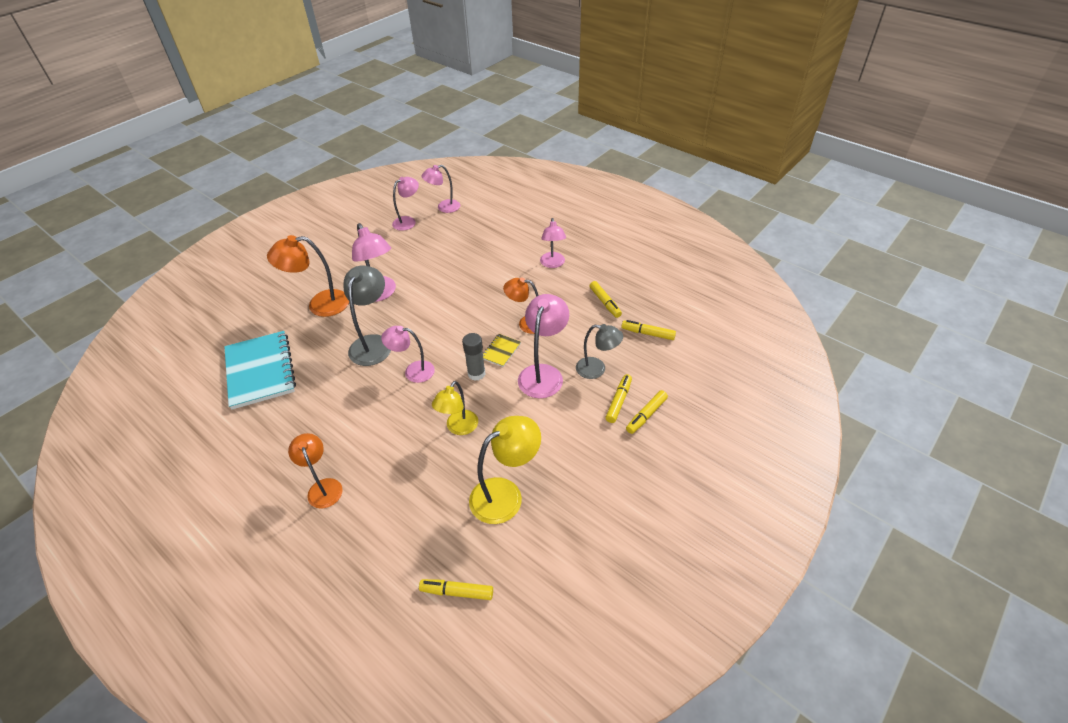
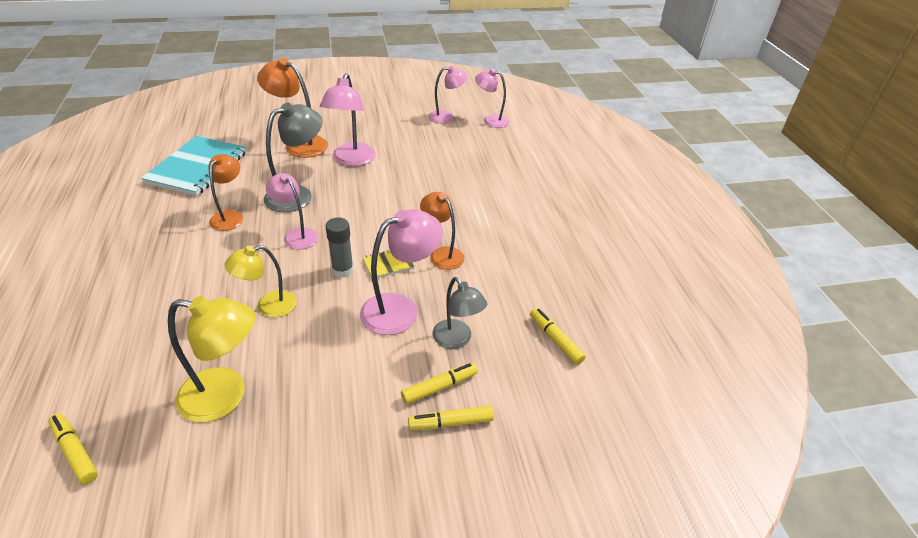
camera: 35 degrees right, 5 degrees down
orange lamp [288,433,343,509] -> orange lamp moved to [208,154,243,231]
pink lamp [540,218,566,268] -> none
yellow marker [590,281,622,318] -> none

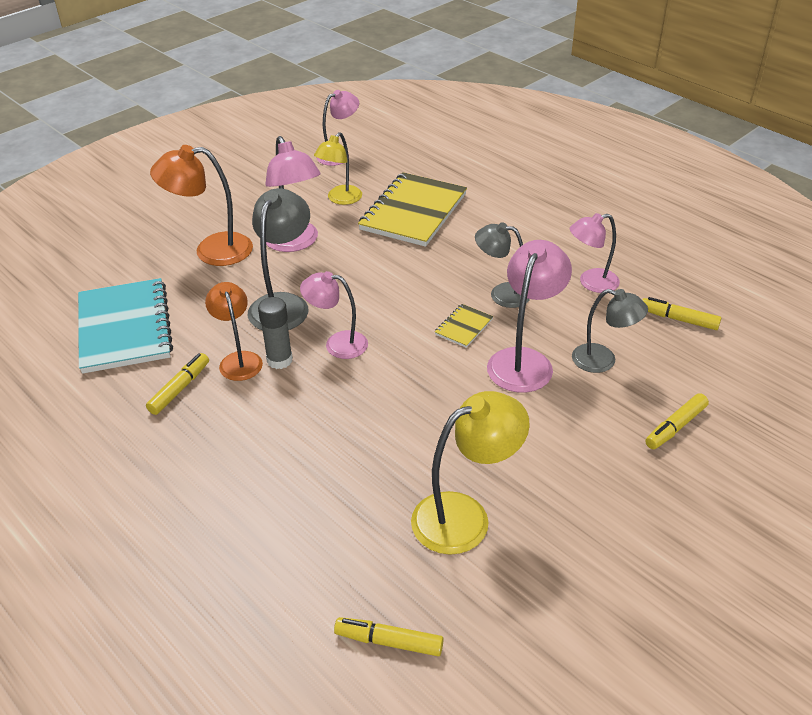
camera: 30 degrees left, 0 degrees up
yellow lamp [224,245,297,318] -> yellow lamp moved to [314,132,362,205]
grey glue stick [325,217,354,278] -> grey glue stick moved to [258,297,293,369]
yellow marker [401,363,478,404] -> yellow marker moved to [146,353,209,415]
orange lamp [420,192,464,270] -> grey lamp [475,223,530,308]
pink lamp [475,69,509,128] -> pink lamp moved to [570,213,620,293]
none -> yellow notebook [358,172,467,247]

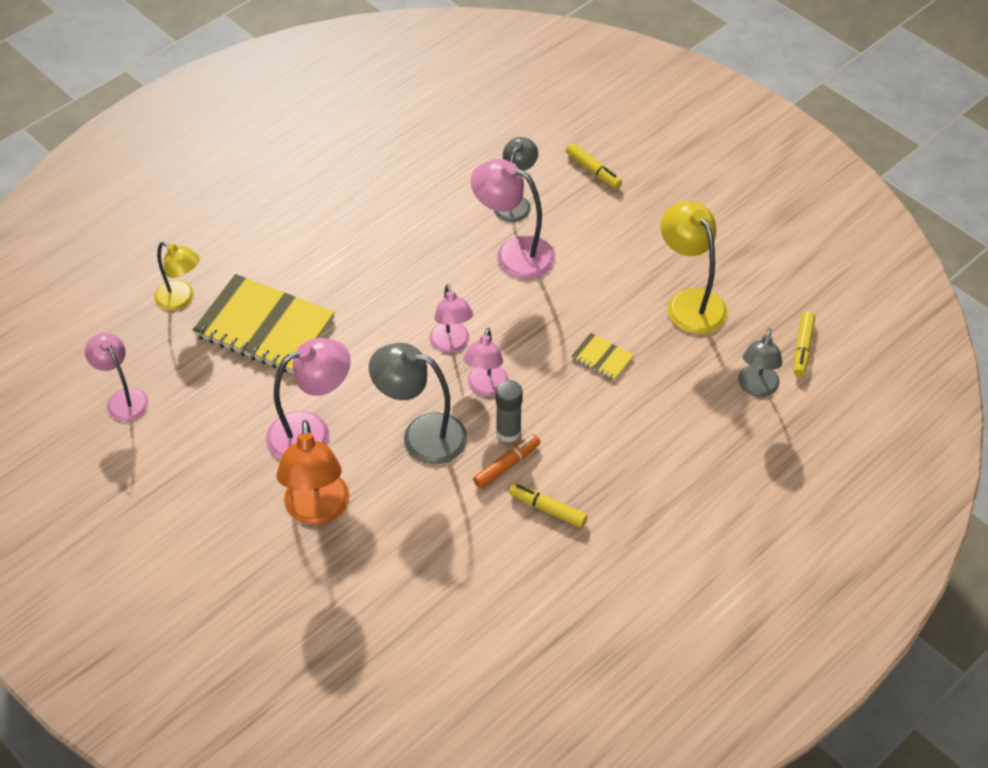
camera: 90 degrees left, 10 degrees up
turquoise notebook [78,278,173,374] -> none
orange lamp [205,282,263,381] -> orange marker [473,434,541,489]
yellow lamp [314,132,362,205] -> yellow lamp moved to [154,242,200,311]
yellow notebook [435,304,493,348] -> yellow notebook moved to [571,333,634,381]
grey lamp [475,223,530,308] -> grey lamp moved to [738,328,782,397]
pink lamp [570,213,620,293] -> pink lamp moved to [429,284,473,353]
yellow marker [642,297,721,330] -> none

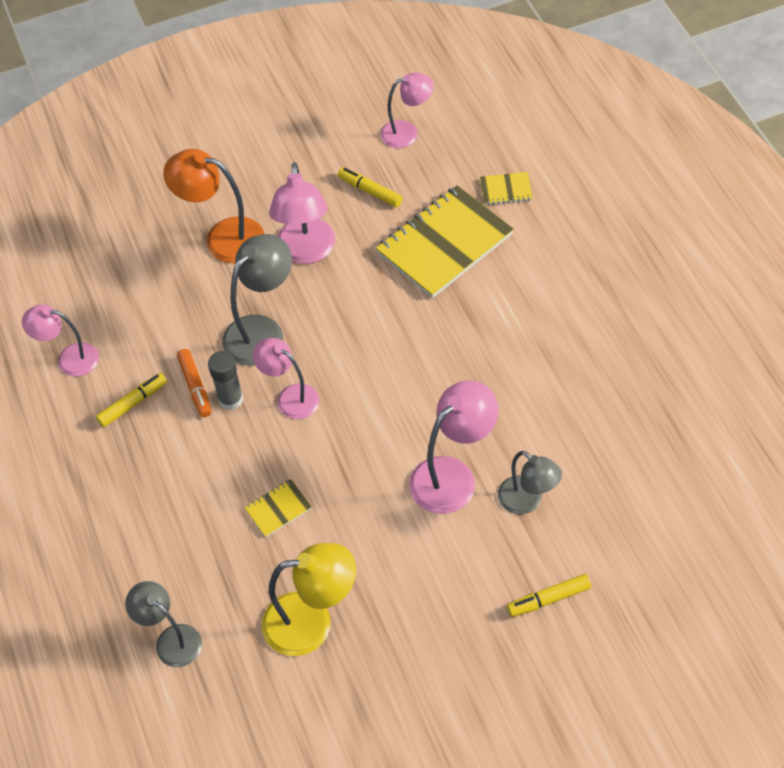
camera: 115 degrees right, 5 degrees up
yellow lamp [154,242,200,311] -> yellow notebook [480,172,533,205]
pink lamp [429,284,473,353] -> pink lamp moved to [22,304,99,377]
yellow marker [793,311,815,376] -> yellow marker moved to [338,167,403,207]

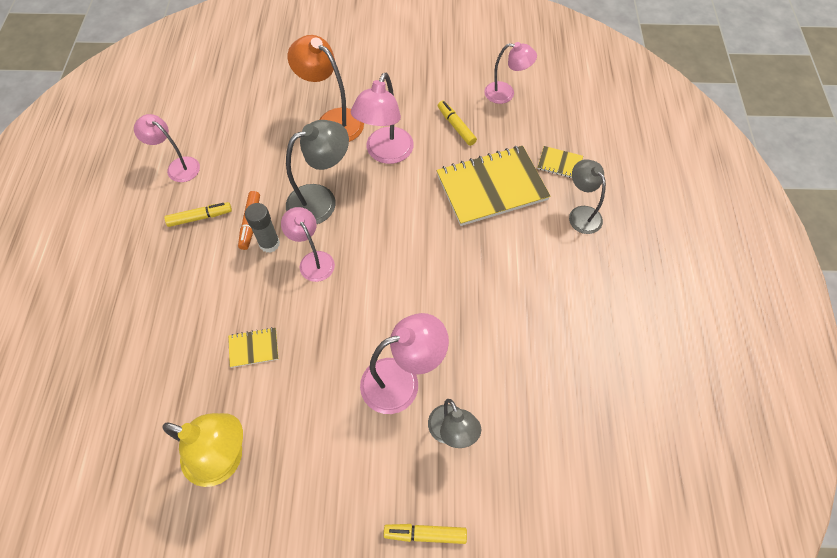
camera: 20 degrees right, 5 degrees up
grey lamp [125,581,202,667] -> grey lamp moved to [569,159,606,234]

